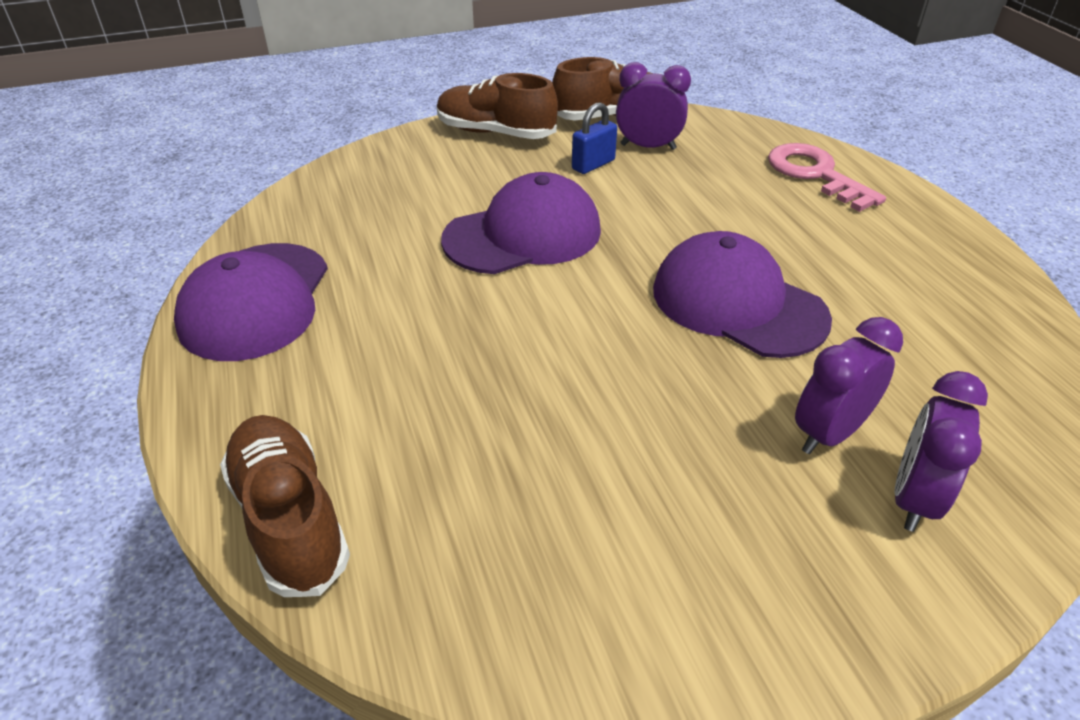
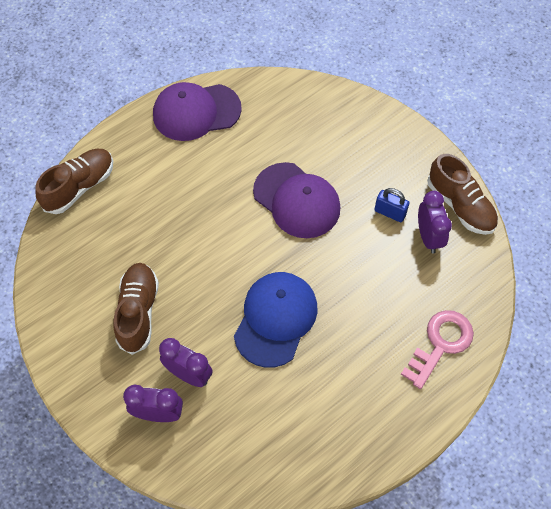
camera: 70 degrees right, 20 degrees up
brown shoe [437,73,558,139] -> brown shoe moved to [114,263,159,355]
purple cap [653,231,832,358] -> blue cap [234,272,318,368]

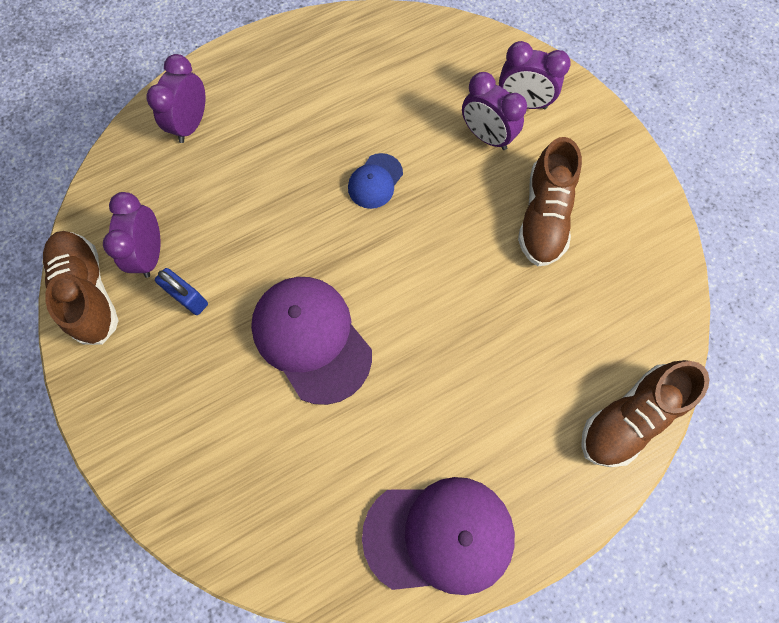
camera: 170 degrees left, 10 degrees up
blue cap [234,272,318,368] -> blue cap [348,153,403,209], size x0.51
pink key [401,310,474,389] -> purple clock [147,54,206,143]

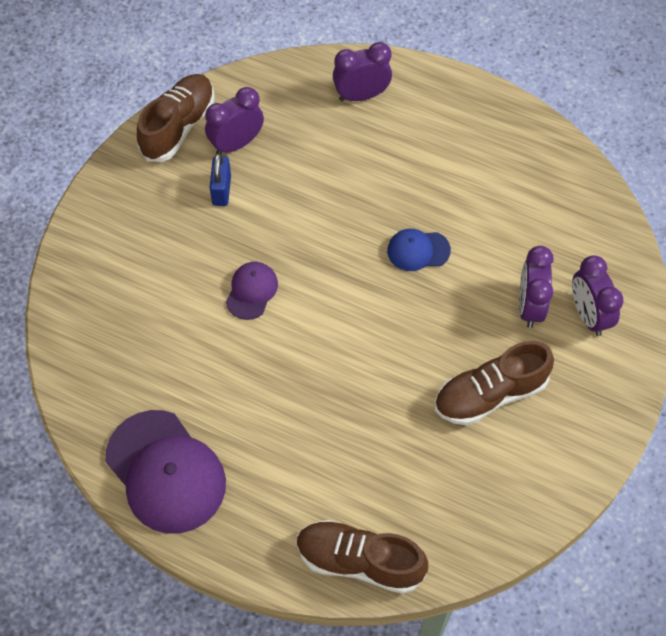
camera: 55 degrees right, 10 degrees down
purple cap [251,277,372,405] -> purple cap [226,262,278,320], size x0.51

